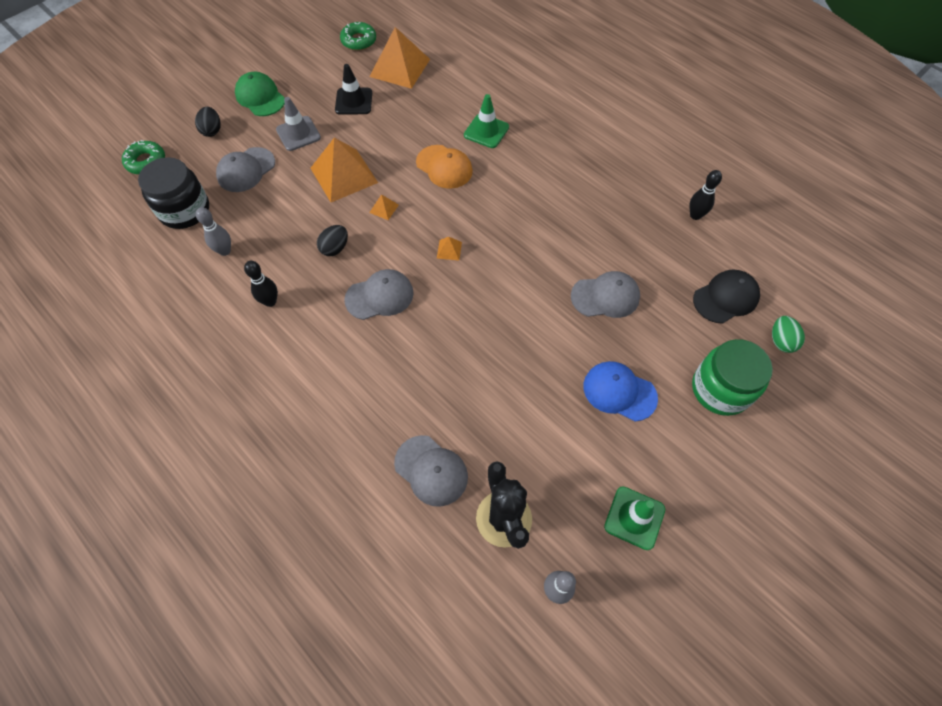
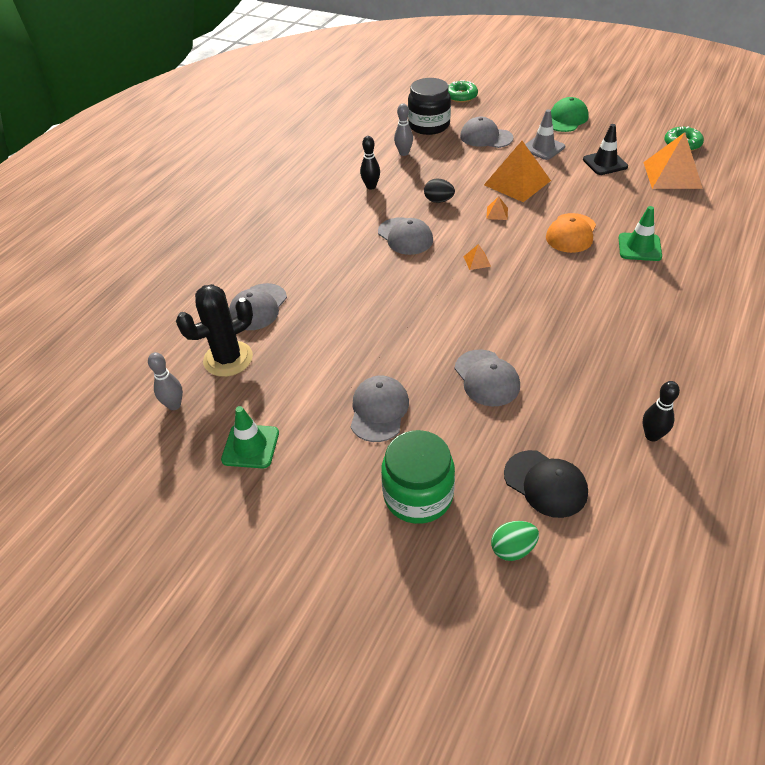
camera: 75 degrees right, 15 degrees down
black egg [195,107,221,137] -> none
blue cap [584,361,658,421] -> grey cap [351,375,409,442]

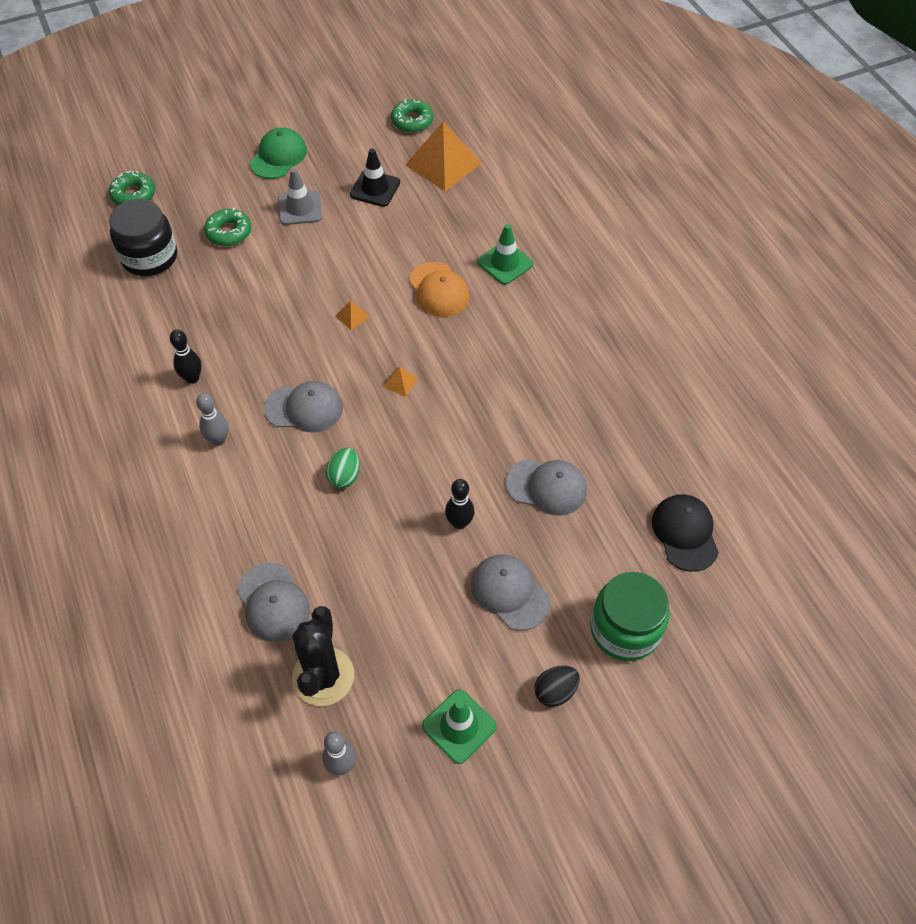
camera: 55 degrees left, 10 degrees up
grey bowling pin [394,103,413,156] -> grey bowling pin moved to [196,393,228,446]
black egg [424,179,455,203] -> black egg moved to [534,666,580,707]
grey cap [460,116,514,148] -> green donut [204,208,251,246]
orange pyramid [484,141,551,202] -> none
green egg [491,521,539,561] -> green egg moved to [326,448,360,488]
black cap [504,450,588,518] -> black cap turned 90 degrees counterclockwise [652,494,719,572]
green cap [551,97,588,132] -> green cap turned 45 degrees clockwise [250,128,307,179]
black bowling pin [643,381,680,442] -> black bowling pin moved to [445,479,475,529]

